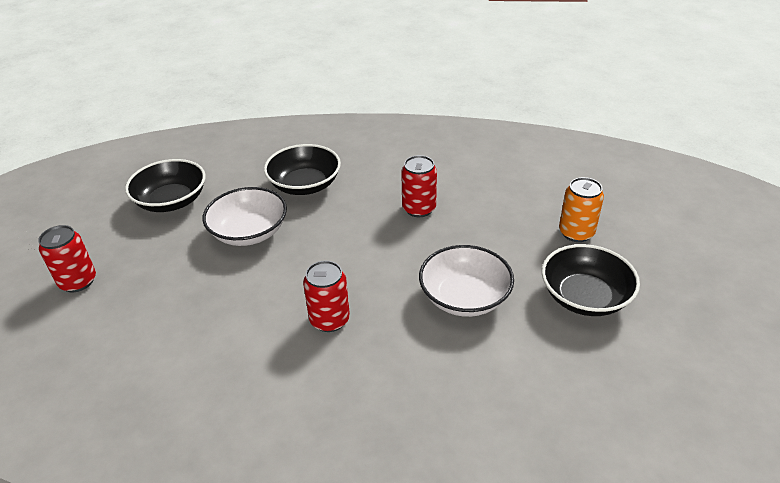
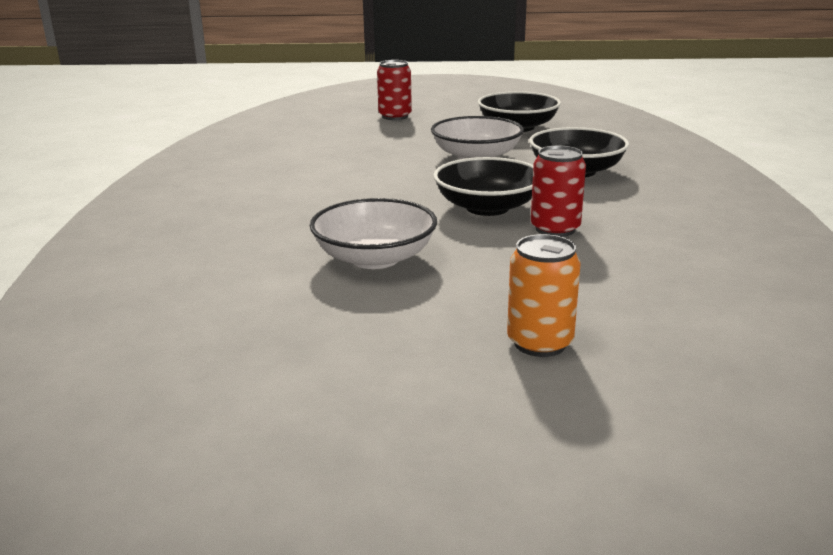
camera: 85 degrees right, 15 degrees down
red can [303,260,350,332] -> none
black bowl [542,244,640,316] -> black bowl moved to [433,157,533,216]

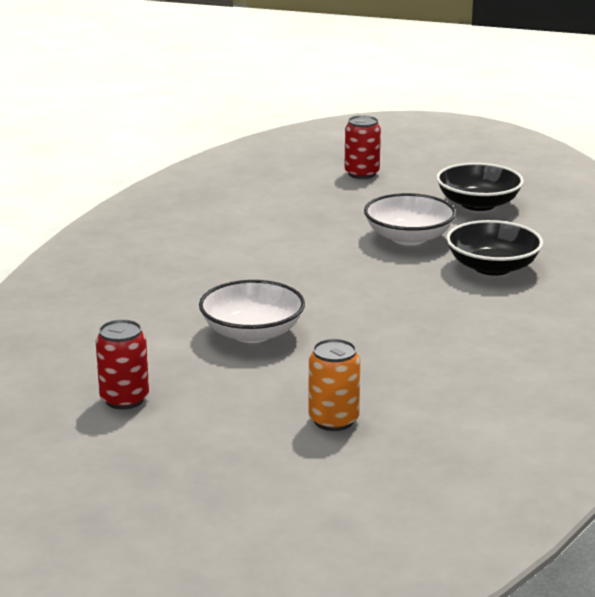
camera: 15 degrees right, 0 degrees up
black bowl [433,157,533,216] -> none
red can [531,146,586,237] -> red can moved to [96,319,149,409]

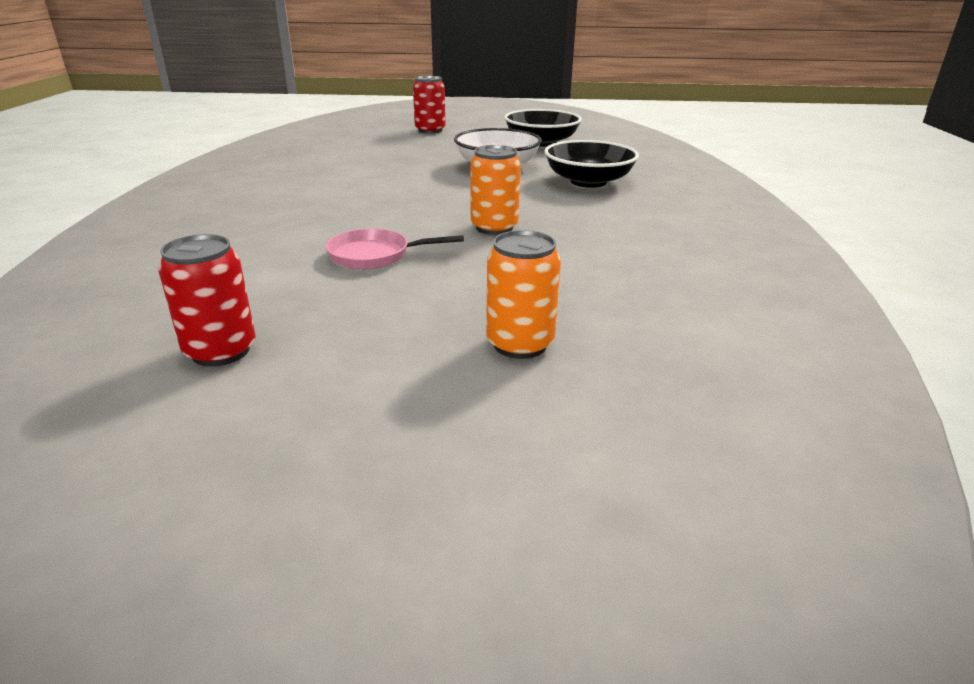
camera: 15 degrees left, 5 degrees up
white bowl [199,280,305,343] -> pink pan [325,228,464,270]
none -> orange can [470,145,521,235]

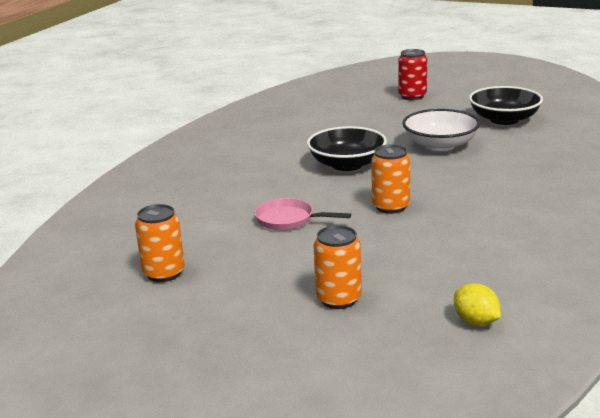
camera: 25 degrees right, 5 degrees down
red can [158,234,256,367] -> orange can [135,204,185,282]
black bowl [544,140,639,188] -> black bowl moved to [307,126,387,171]
none -> yellow lemon [454,283,501,326]

